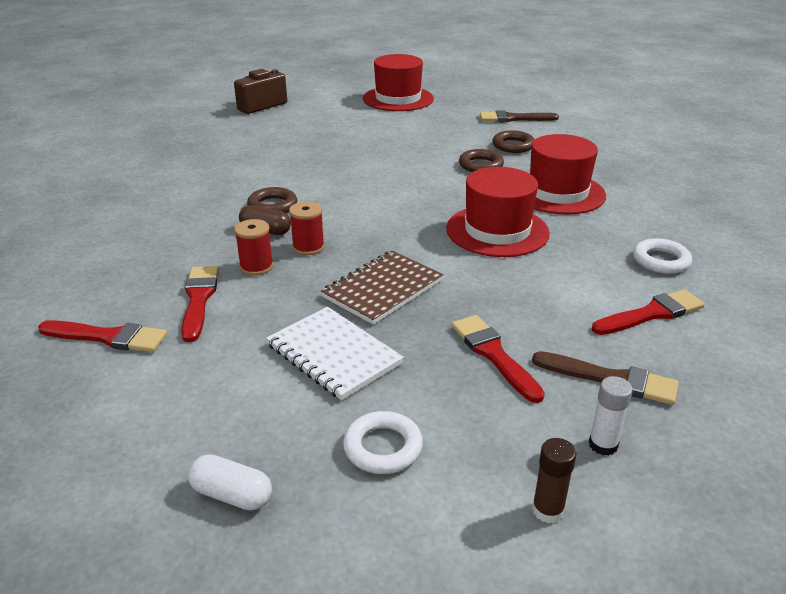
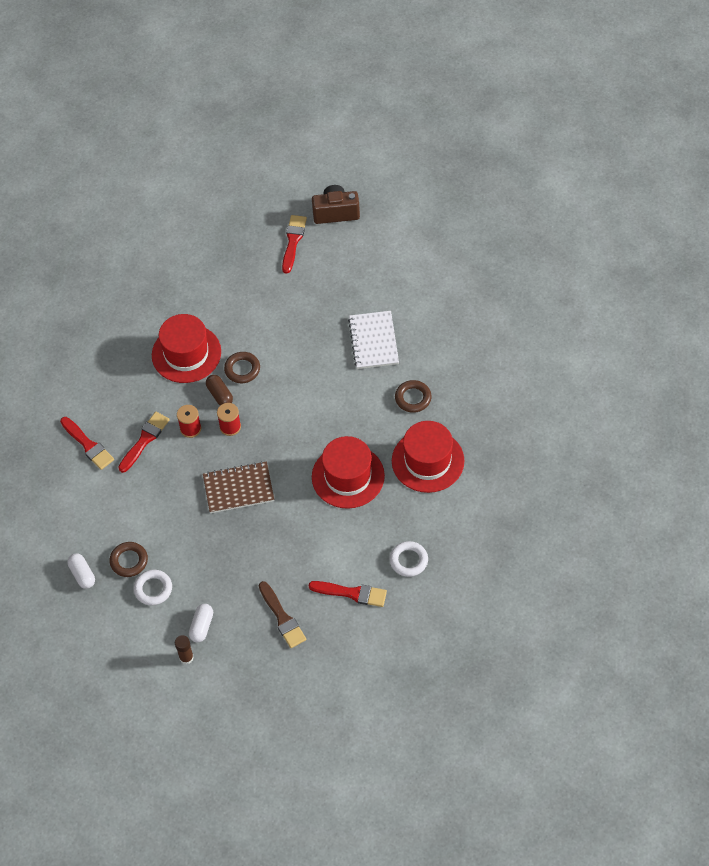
camera: 40 degrees right, 25 degrees up
white notebook [266,307,404,400] -> white notebook moved to [348,311,399,369]
red hat [363,54,434,111] -> red hat moved to [152,314,221,383]
red brush [451,315,545,403] -> red brush moved to [282,215,307,274]
brown brush [480,110,559,122] -> none
brown ring [493,130,535,153] -> brown ring moved to [110,542,148,577]
white glue stick [589,376,633,456] -> none
none -> white capsule [189,604,213,642]

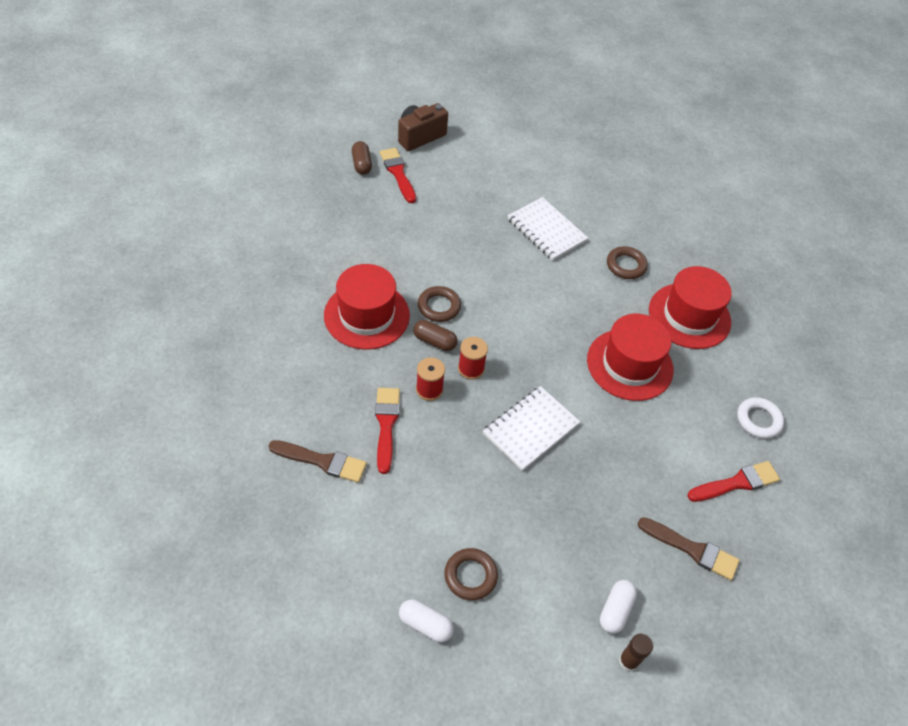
camera: 40 degrees left, 5 degrees down
red brush [60,417,114,470] -> brown brush [268,440,367,483]
white ring [134,570,172,605] -> none
white capsule [189,604,213,642] -> white capsule turned 45 degrees clockwise [600,580,637,634]
brown notebook [203,461,274,513] -> white notebook [483,386,580,471]
none -> brown capsule [352,141,372,175]

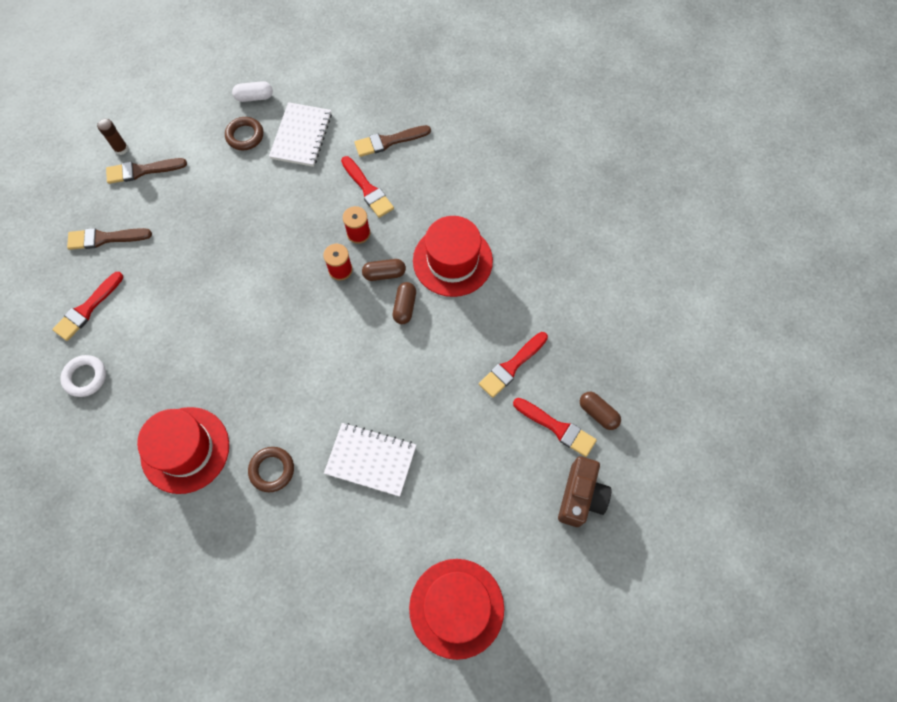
camera: 150 degrees right, 15 degrees up
brown ring [418,286,461,322] -> brown capsule [393,282,416,324]
white notebook [483,386,580,471] -> white notebook moved to [269,102,332,167]
red hat [587,314,673,401] -> red hat moved to [409,559,504,660]
white capsule [600,580,637,634] -> brown brush [106,158,187,184]
none -> red brush [479,332,548,398]

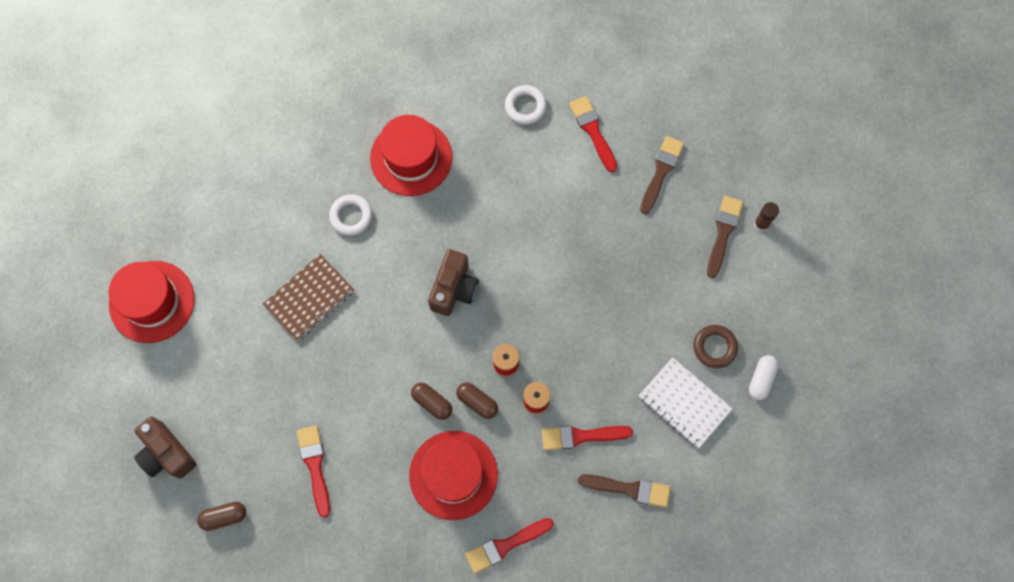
camera: 120 degrees right, 5 degrees up
brown ring [248,447,294,492] -> white ring [329,194,372,235]
white notebook [324,423,416,497] -> brown notebook [263,254,354,341]
brown brush [354,125,431,157] -> brown brush turned 90 degrees clockwise [578,474,670,507]
brown capsule [362,259,406,281] -> brown capsule turned 75 degrees counterclockwise [456,382,498,419]
red brush [513,398,597,457] -> red brush moved to [465,518,554,574]
none -> brown camera [428,249,479,316]

